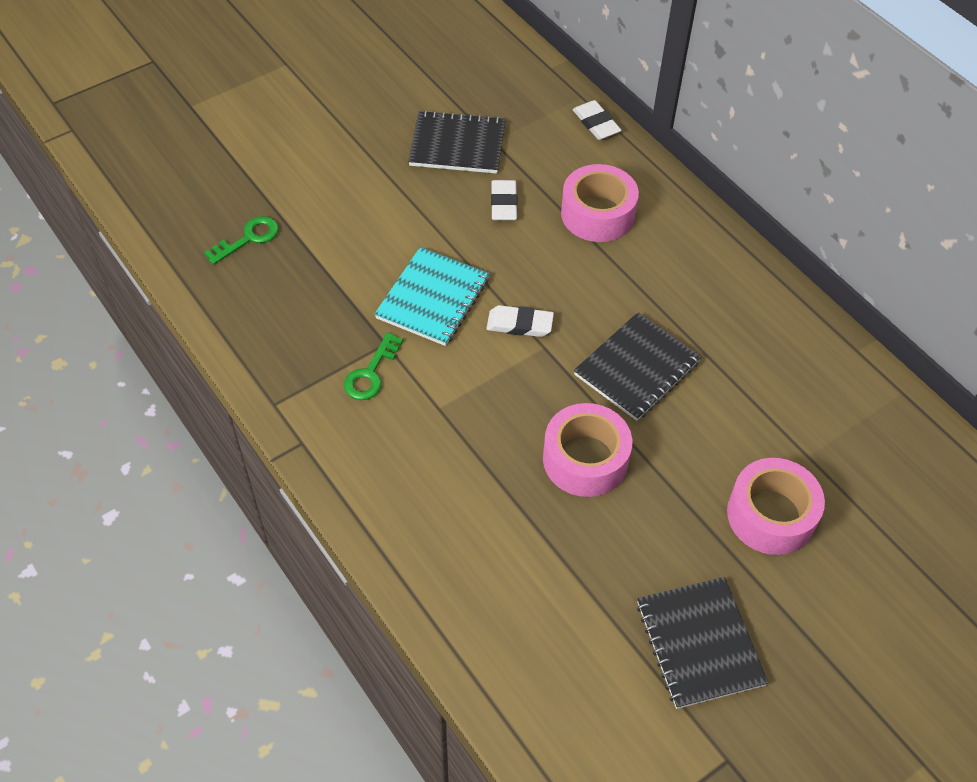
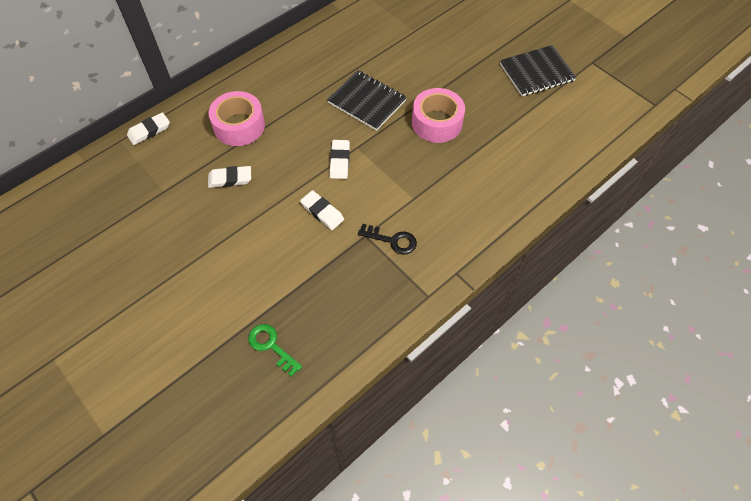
camera: 95 degrees left, 5 degrees up
green key [344,332,403,400] -> black key [358,224,417,255]
turquoise notebook [374,247,490,346] -> white eraser [300,190,344,230]
black notebook [408,110,506,174] -> none
pink tape [727,458,825,555] -> none

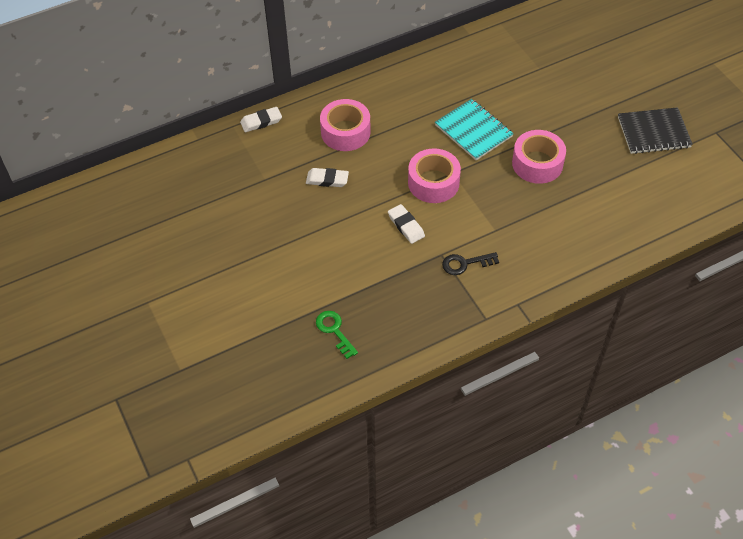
camera: 15 degrees right, 5 degrees down
black notebook [327,70,407,131] -> turquoise notebook [435,99,514,160]
white eraser [330,140,350,179] -> pink tape [408,148,461,203]
black key [358,224,417,255] -> black key turned 135 degrees clockwise [442,252,499,275]

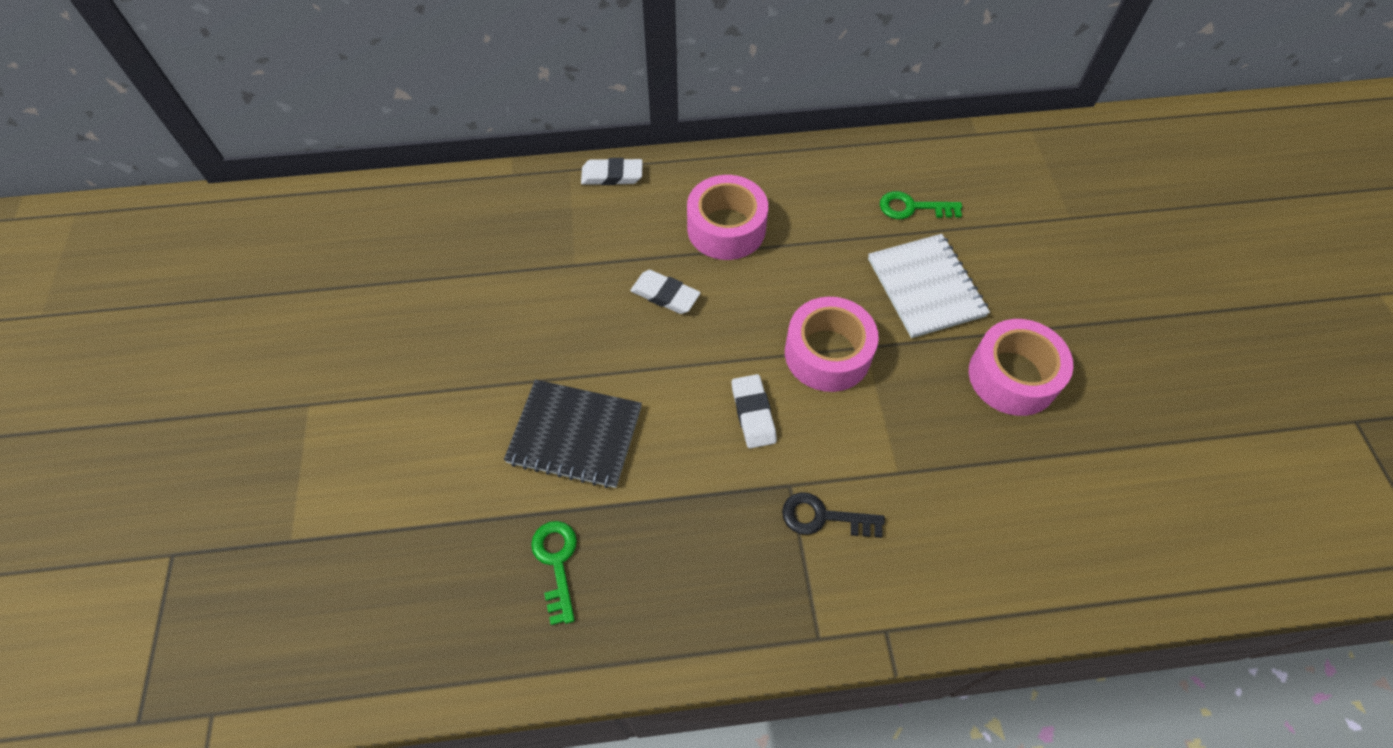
camera: 20 degrees right, 5 degrees up
turquoise notebook [435,99,514,160] -> white notebook [868,234,990,338]
black notebook [618,107,693,154] -> black notebook moved to [504,380,642,488]
none -> green key [880,191,962,219]

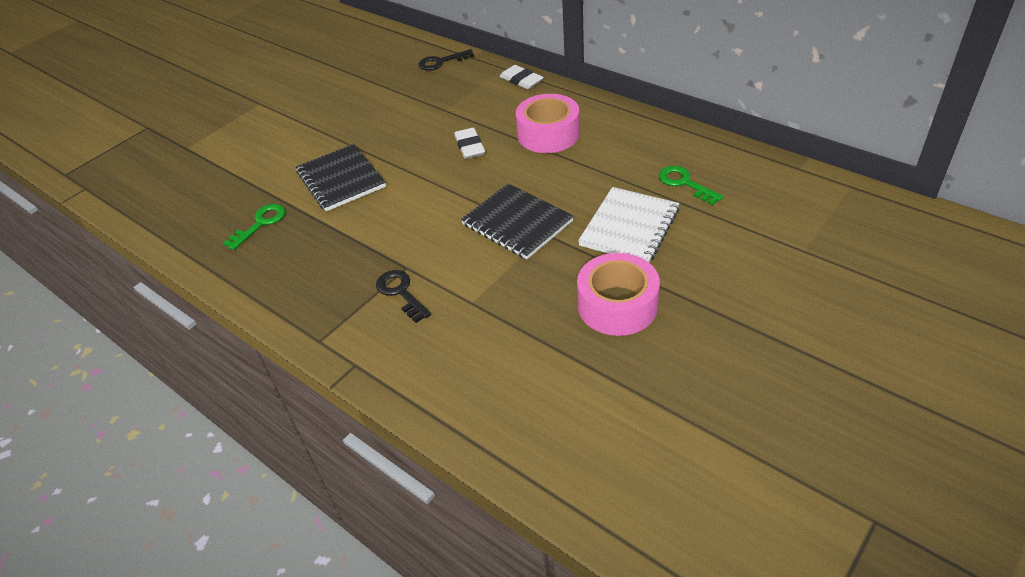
camera: 50 degrees right, 15 degrees down
white eraser [731,374,777,448] -> none
pink tape [785,297,879,392] -> black notebook [461,183,574,259]
none -> black key [418,49,474,70]

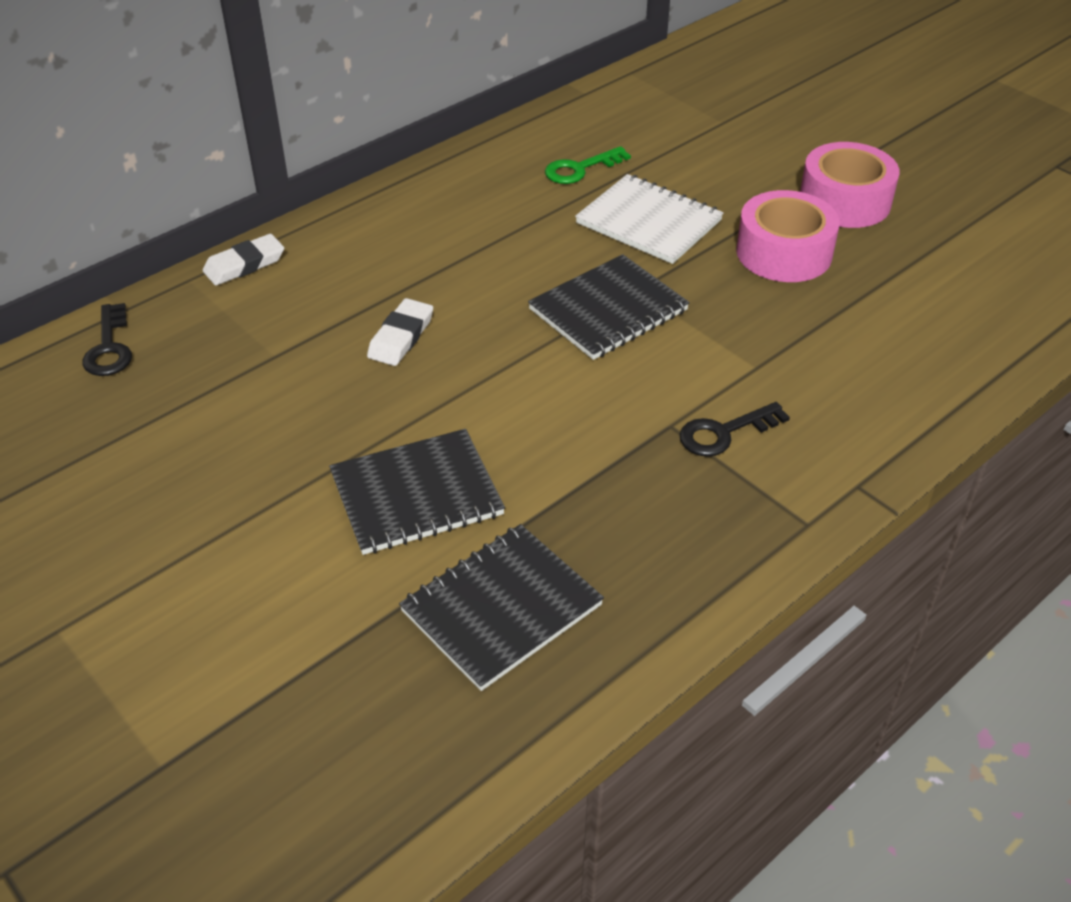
camera: 85 degrees left, 0 degrees up
green key [223,204,285,250] -> black notebook [399,524,604,691]
white eraser [454,128,485,159] -> white eraser turned 60 degrees counterclockwise [367,298,433,366]
pink tape [516,94,580,153] -> pink tape moved to [800,142,899,228]

